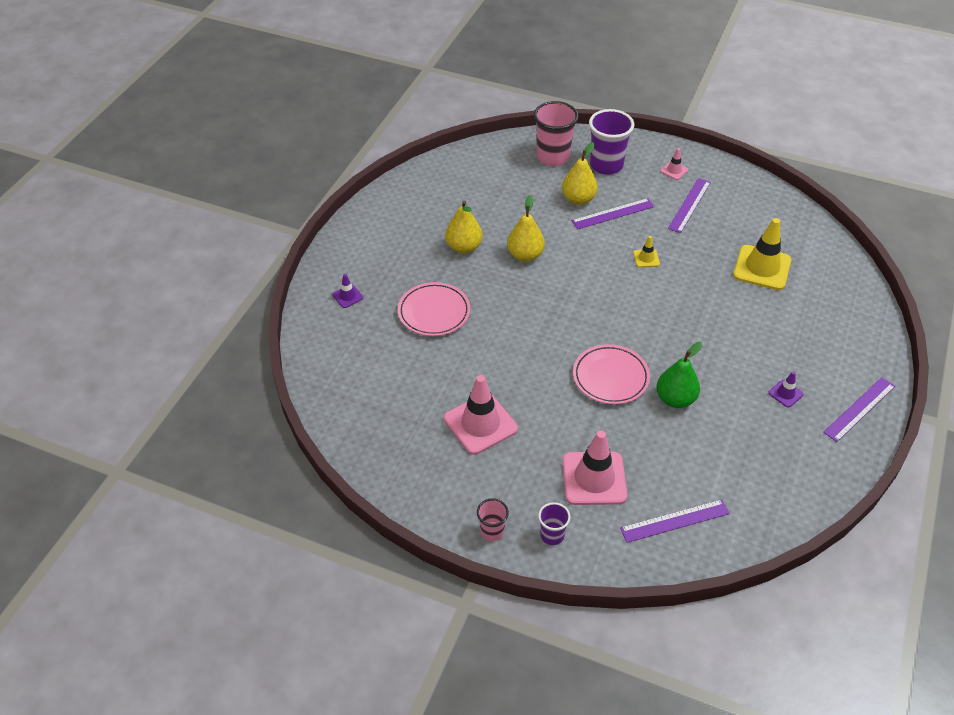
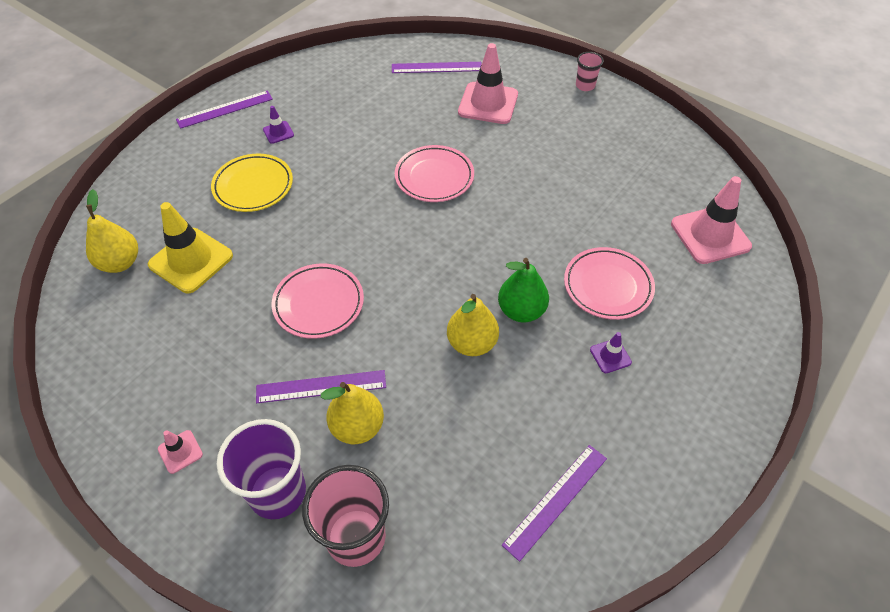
camera: 165 degrees left, 5 degrees up
purple traffic cone [332,274,363,308] -> purple traffic cone moved to [590,332,632,373]
pink traffic cone [444,375,518,455] -> pink traffic cone moved to [671,176,752,264]
yellow pear [445,201,483,254] -> yellow pear moved to [86,189,138,273]
purple cup [538,502,571,545] -> none
yellow traffic cone [633,236,660,267] -> pink plate [272,263,364,339]
green pear [657,342,702,408] -> green pear moved to [498,258,549,322]
purple ruler [668,178,711,233] -> purple ruler moved to [502,445,607,562]
none -> yellow plate [211,154,293,212]

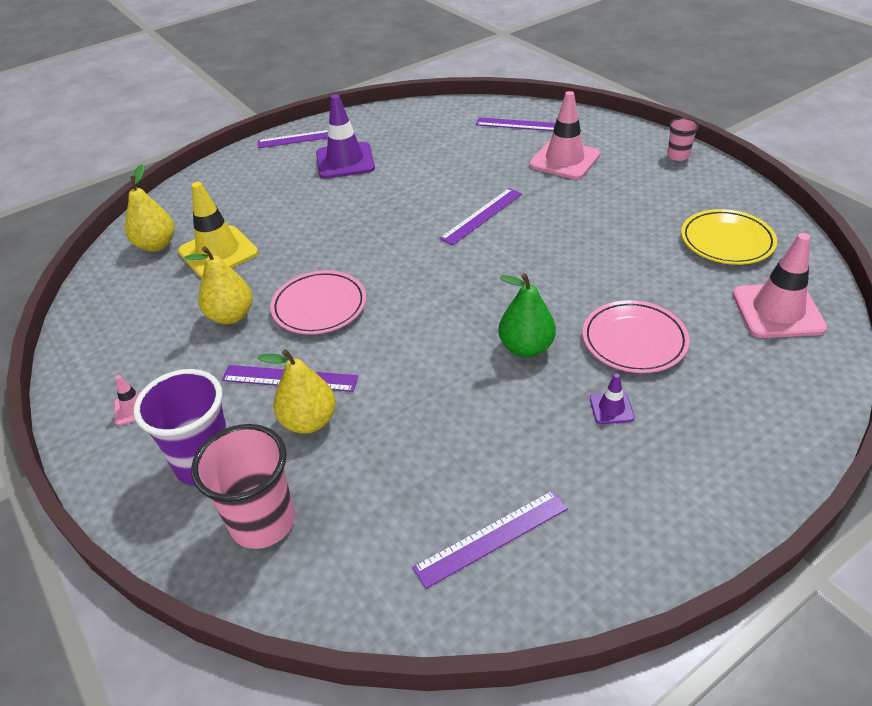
camera: 20 degrees right, 10 degrees down
yellow plate [211,154,293,212] -> yellow plate moved to [681,209,777,265]
purple traffic cone [263,106,294,144] -> purple traffic cone [316,94,375,179], size x2.14
pink plate [395,145,474,202] -> purple ruler [439,188,522,245]
yellow pear [447,294,499,356] -> yellow pear moved to [185,246,253,324]

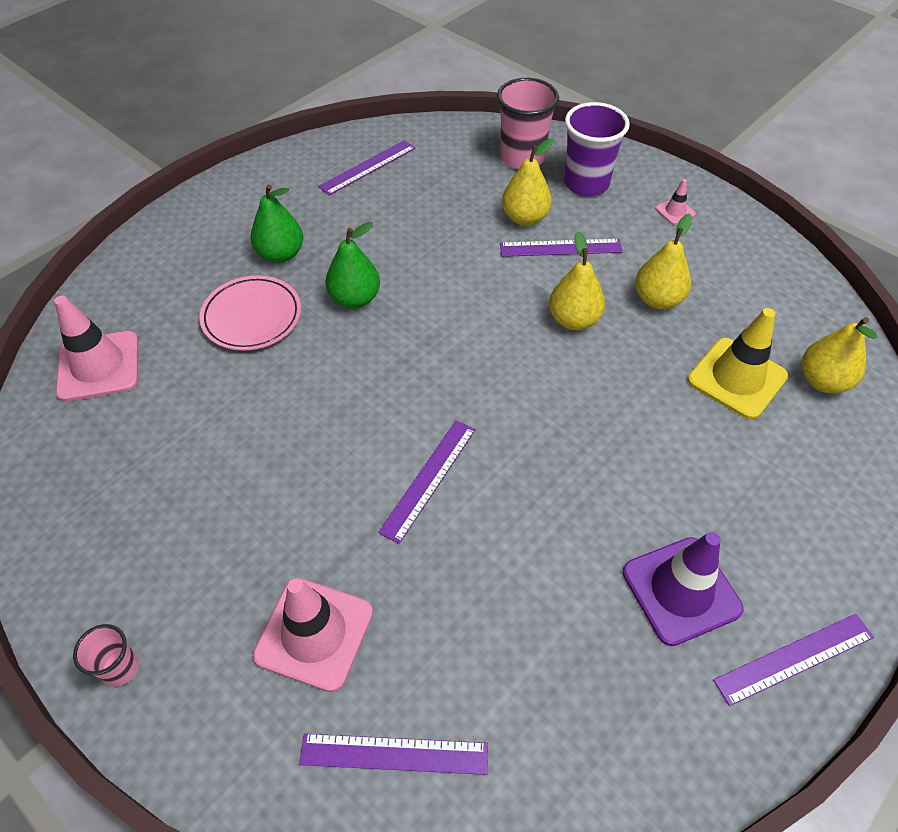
camera: 165 degrees right, 10 degrees up
pink plate [270,270,366,335] -> yellow pear [549,232,605,330]
purple traffic cone [590,374,634,424] -> green pear [251,184,303,263]
yellow plate [681,209,777,265] -> none

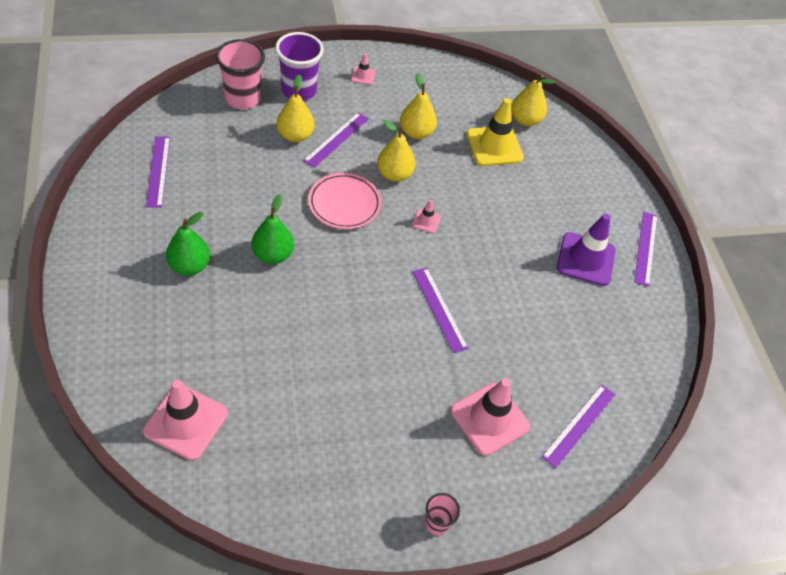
camera: 60 degrees left, 0 degrees up
pink plate [199,275,301,351] -> pink plate moved to [308,173,381,229]
none -> pink traffic cone [412,200,441,233]

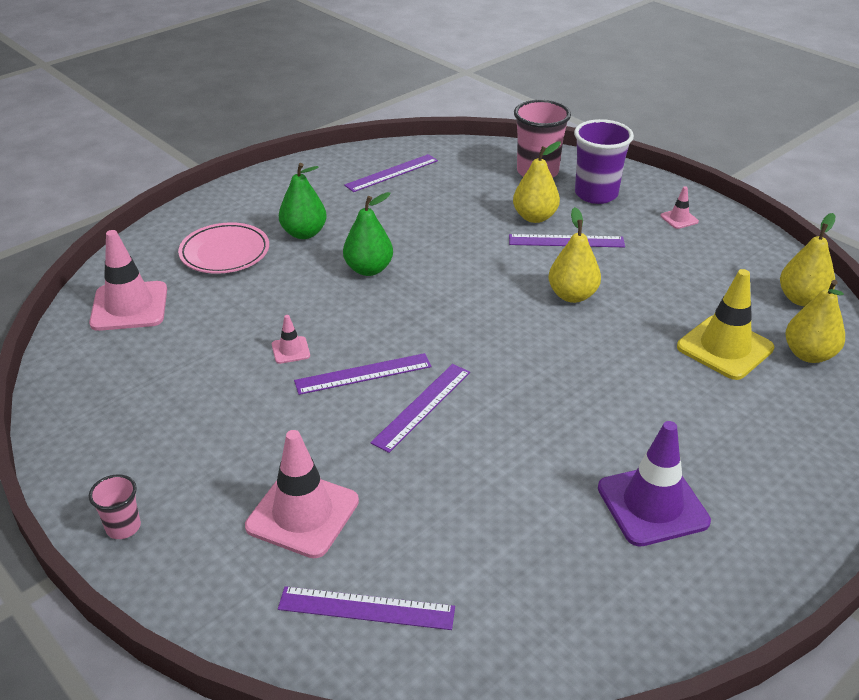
camera: 65 degrees right, 15 degrees down
pink plate [308,173,381,229] -> pink plate moved to [178,222,269,274]
yellow pear [400,73,437,139] -> yellow pear moved to [780,213,835,306]
pink traffic cone [412,200,441,233] -> pink traffic cone moved to [272,315,310,364]
purple ruler [634,212,657,286] -> purple ruler moved to [294,353,432,395]

